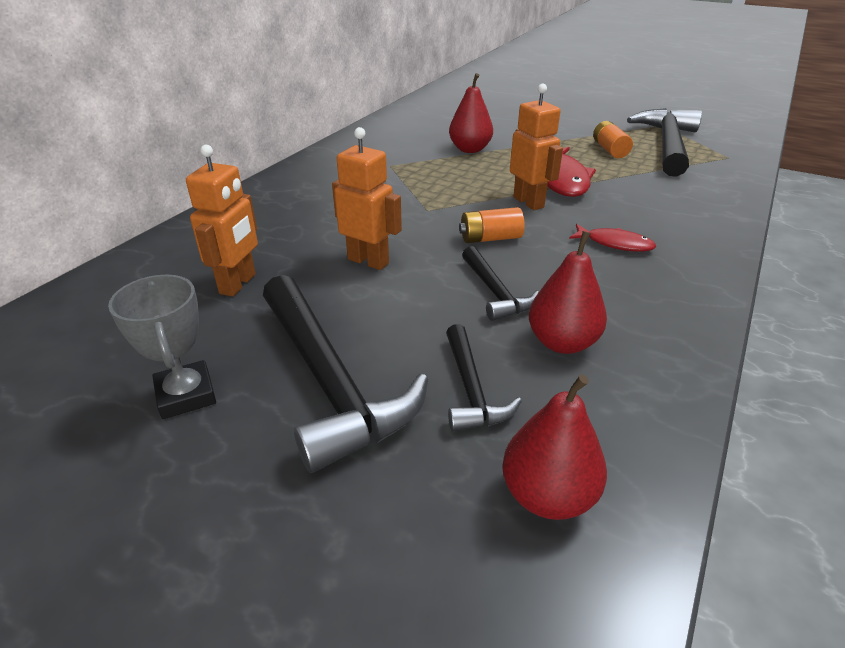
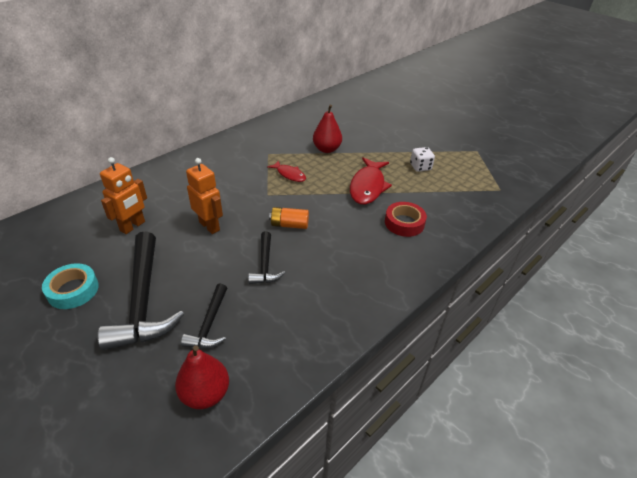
camera: 15 degrees right, 5 degrees up
grey trophy [108,275,216,419] -> turquoise tape [42,263,99,309]
orange robot [510,83,563,210] -> none
red pear [529,231,607,354] -> none
red fish [569,224,656,252] -> red fish moved to [267,161,306,182]
orange battery [593,121,633,158] -> white dice [410,147,435,172]
black hammer [627,108,702,177] -> none
none -> red tape [385,202,427,237]

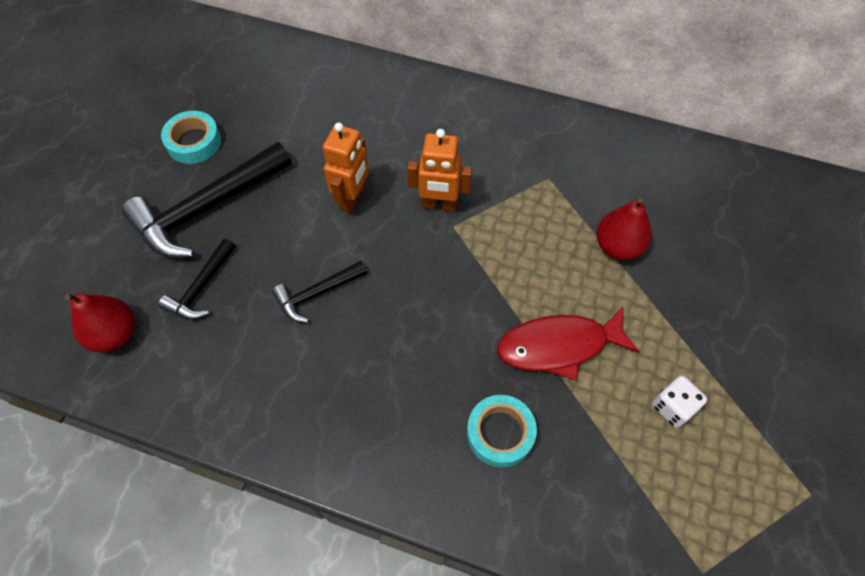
camera: 65 degrees right, 20 degrees up
orange robot [100,157,147,234] -> orange robot moved to [407,129,472,211]
black hammer [181,284,227,348] -> black hammer turned 45 degrees counterclockwise [158,239,235,319]
red fish [267,161,306,182] -> none
orange battery [269,207,309,229] -> none
red tape [385,202,427,237] -> turquoise tape [467,395,537,467]

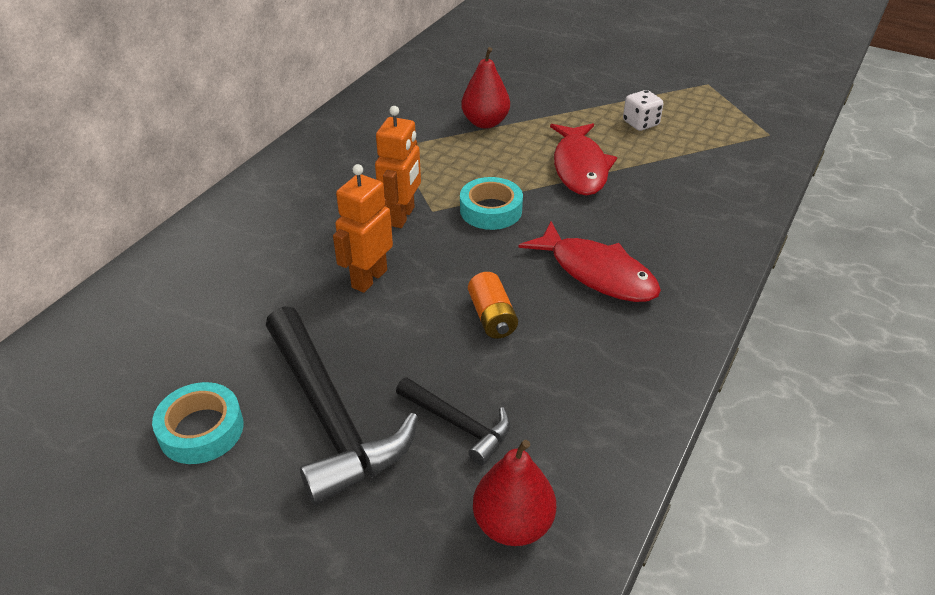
camera: 80 degrees left, 20 degrees down
black hammer [272,261,367,323] -> orange battery [468,272,518,338]
orange robot [323,122,369,213] -> orange robot turned 90 degrees counterclockwise [333,164,393,293]
turquoise tape [467,395,537,467] -> turquoise tape moved to [460,177,523,230]
none -> red fish [518,221,661,302]

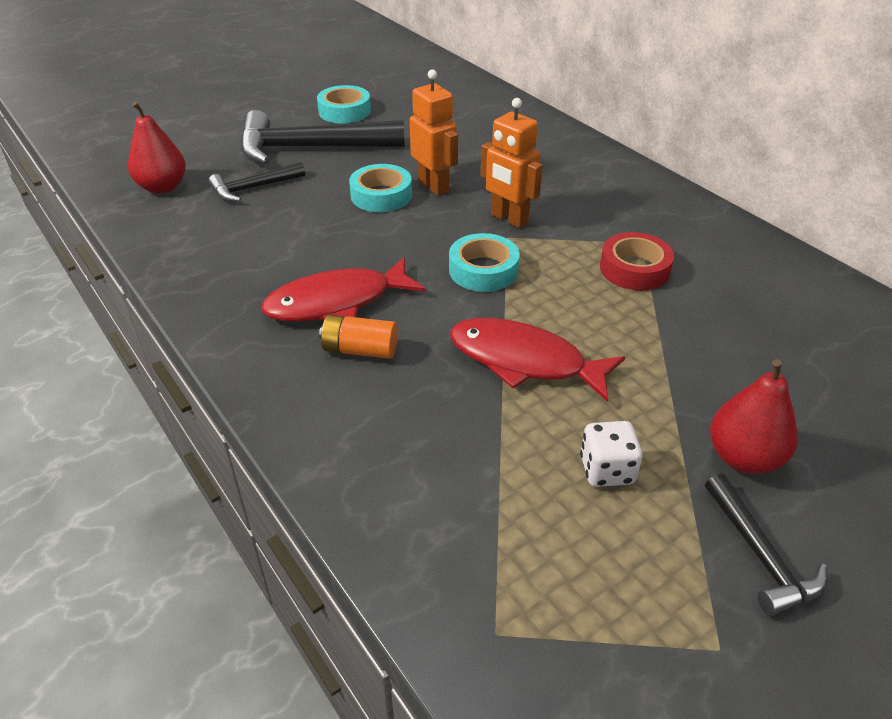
camera: 115 degrees right, 0 degrees up
red pear [461,47,510,129] -> red pear moved to [710,359,798,474]
orange battery [468,272,518,338] -> orange battery moved to [319,314,398,359]
none -> turquoise tape [349,164,412,212]
none -> red tape [600,232,674,291]
none -> black hammer [705,474,828,616]

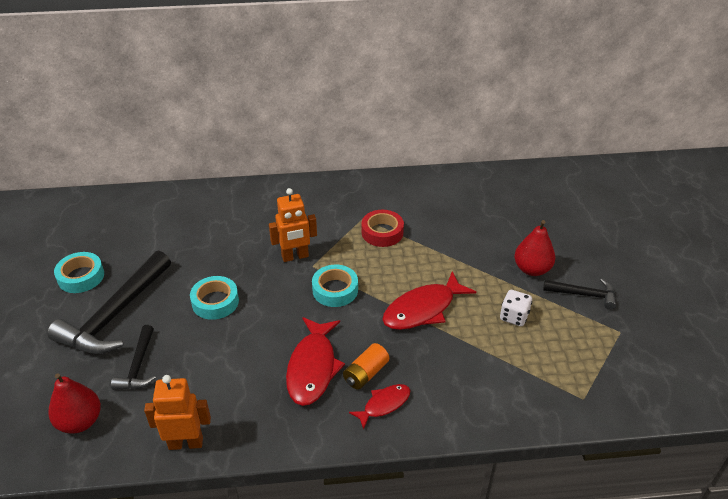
camera: 60 degrees left, 0 degrees up
orange robot [410,69,458,196] -> orange robot moved to [144,375,211,450]
none -> red fish [349,384,410,430]

